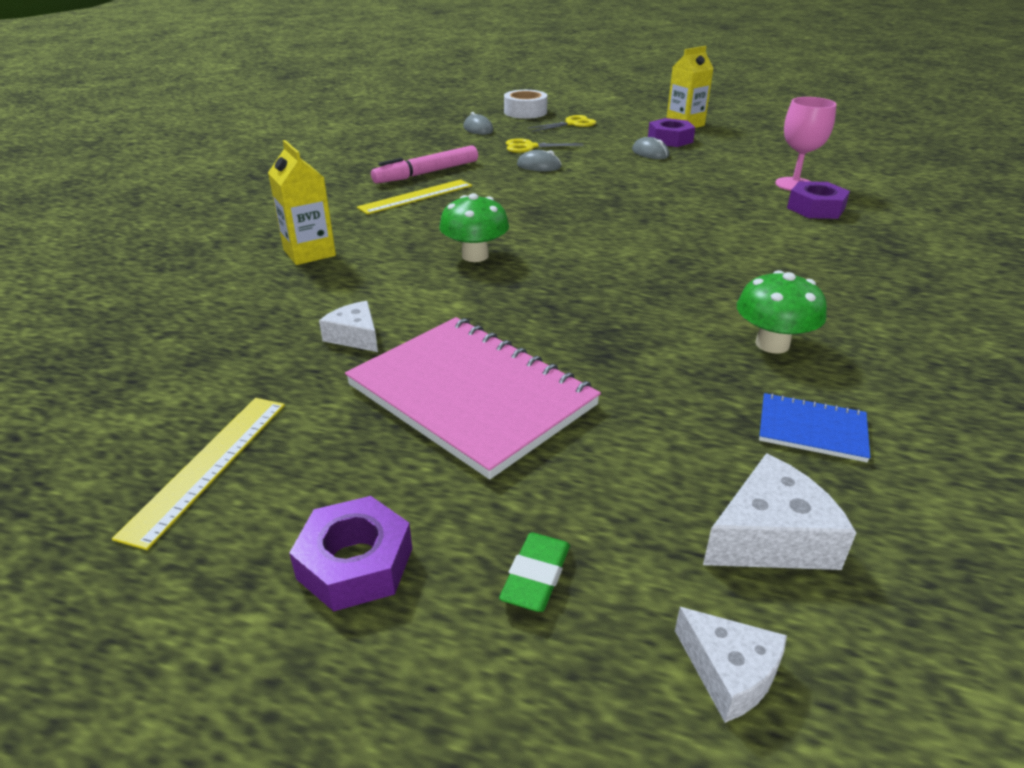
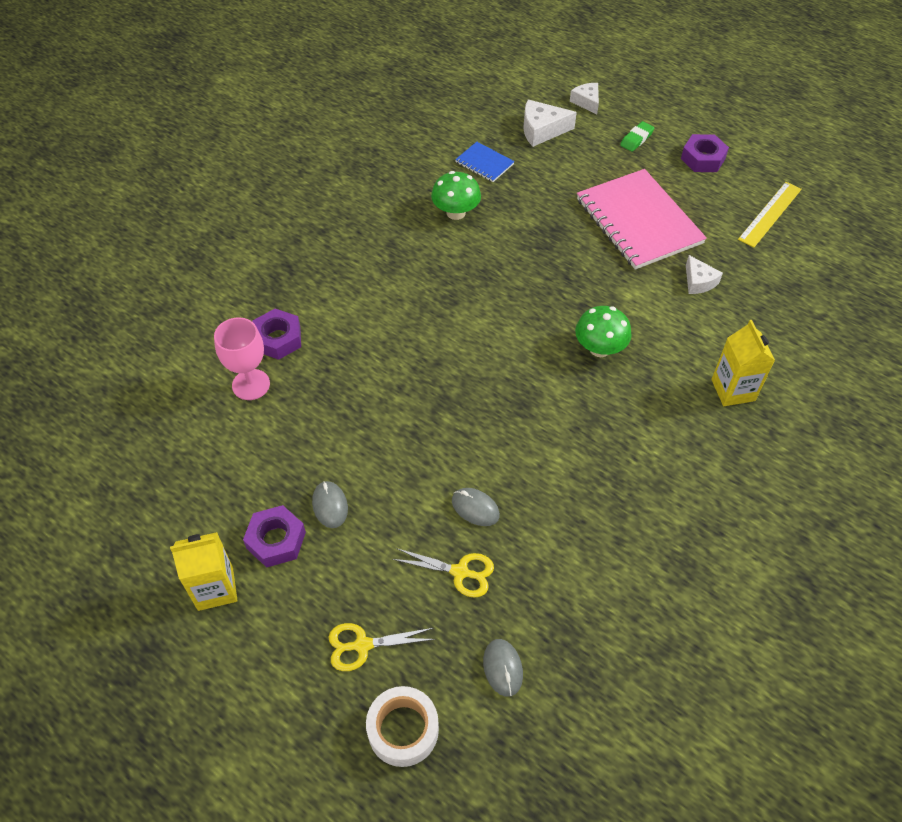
camera: 160 degrees left, 20 degrees up
yellow ruler [357,179,472,215] -> none
pink marker [371,145,478,184] -> none

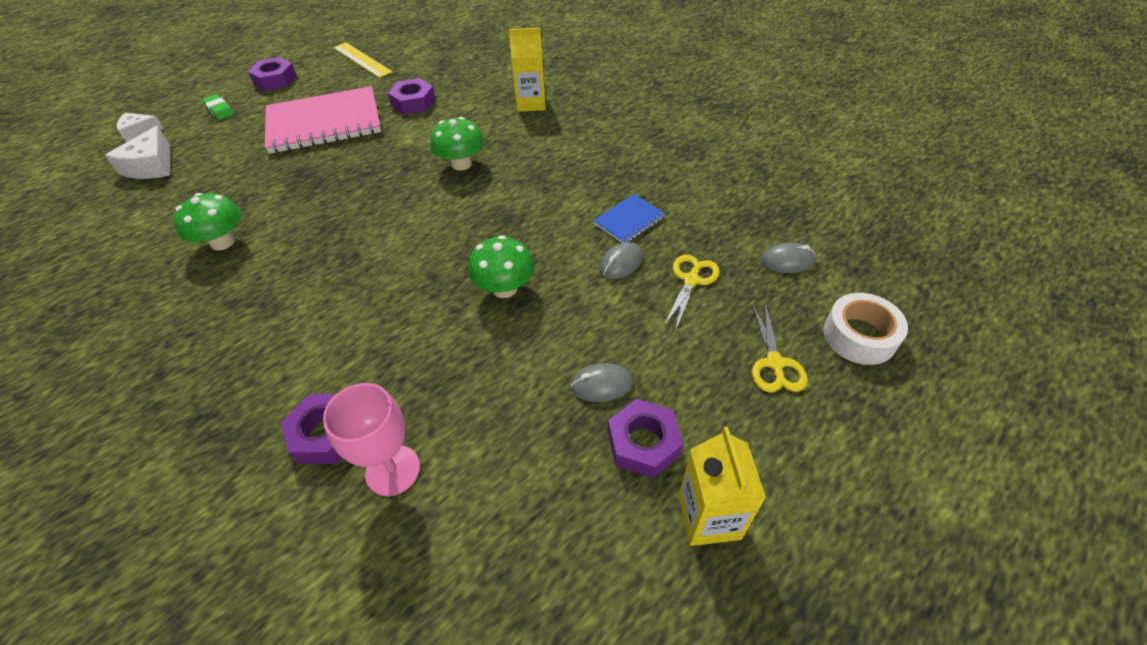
camera: 80 degrees left, 5 degrees down
blue notebook [455,142,515,182] -> blue notebook moved to [593,194,666,243]
white cheese [686,255,723,294] -> purple nut [388,78,435,115]
none -> green mushroom [468,235,534,298]

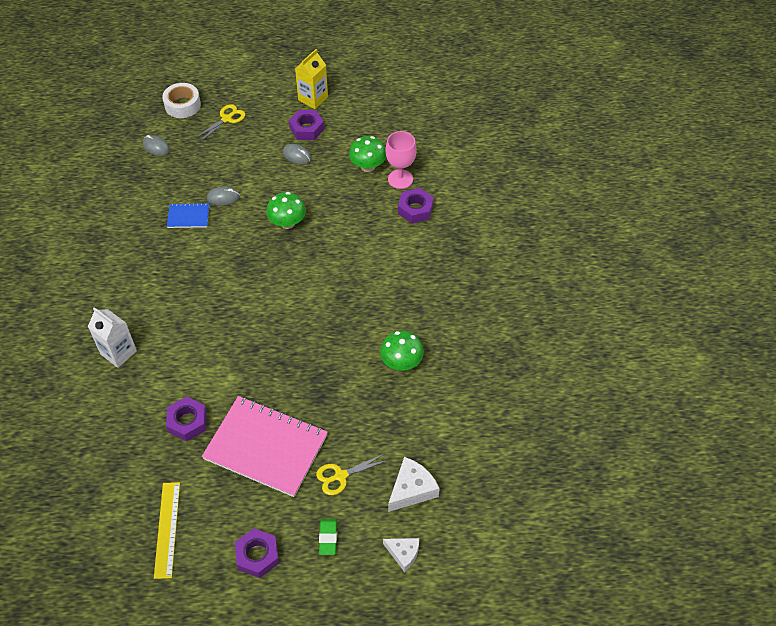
camera: 140 degrees left, 5 degrees up
green mushroom [430,117,484,170] -> green mushroom moved to [349,136,386,172]
yellow carton [509,28,546,112] -> white carton [88,307,137,368]
yellow scissors [664,255,720,329] -> yellow scissors moved to [316,454,388,495]

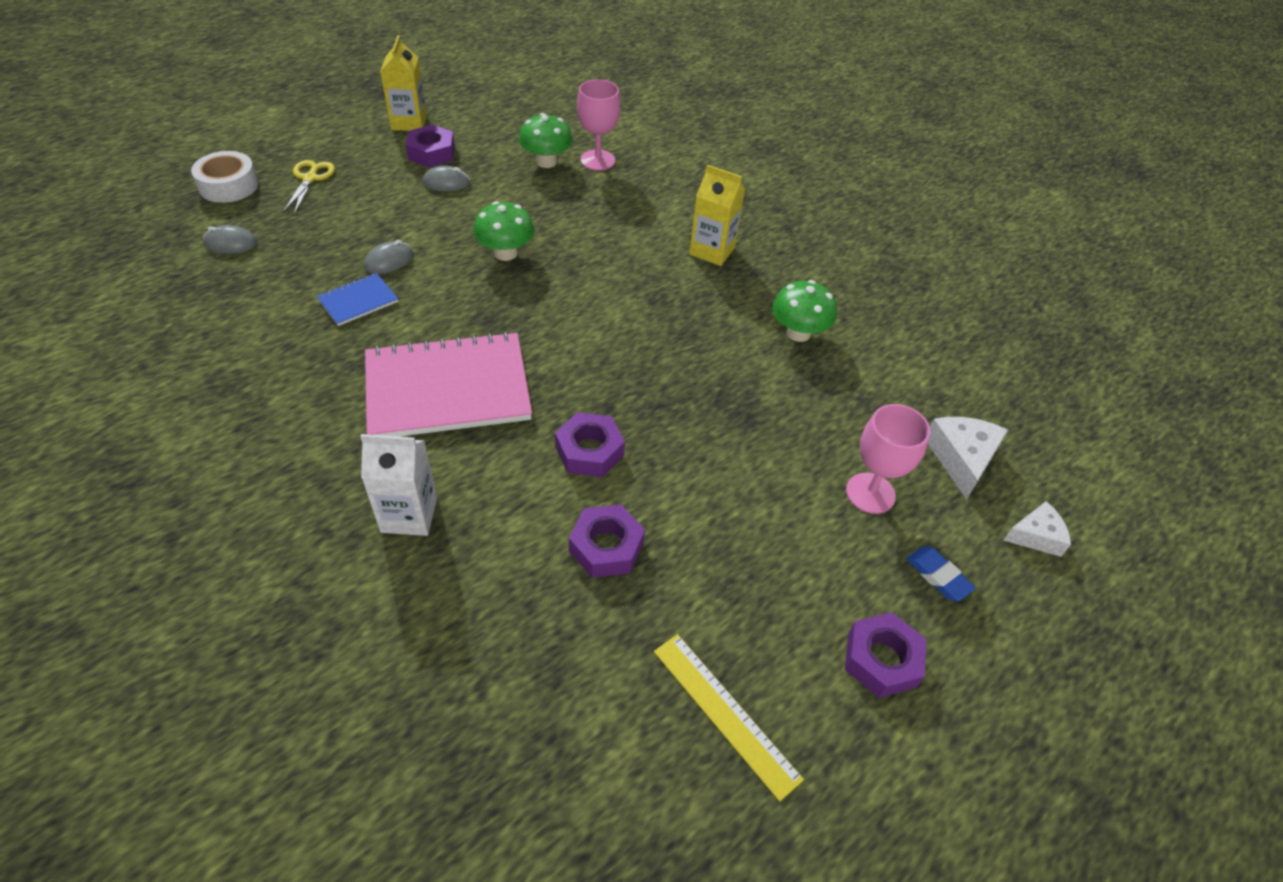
camera: 40 degrees left, 5 degrees down
pink notebook [202,396,328,497] -> pink notebook moved to [365,331,532,437]
yellow scissors [316,454,388,495] -> pink goblet [846,404,930,514]
green eraser [319,519,337,555] -> blue eraser [906,546,976,601]
purple nut [398,188,434,223] -> purple nut moved to [555,412,625,477]
none -> yellow carton [689,165,745,266]

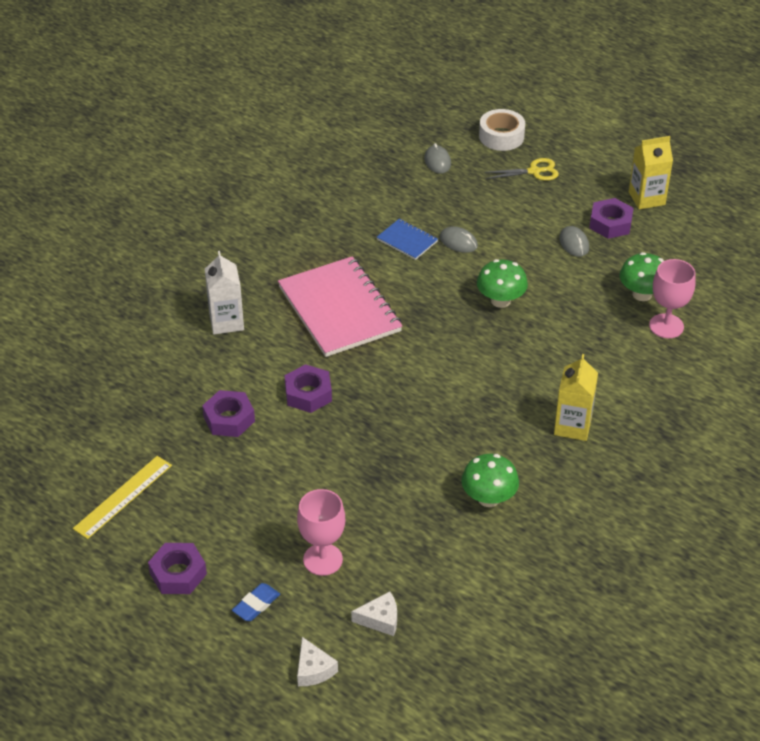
camera: 80 degrees right, 5 degrees down
white cheese [928,417,1008,500] -> white cheese [351,592,397,636], size x0.66

